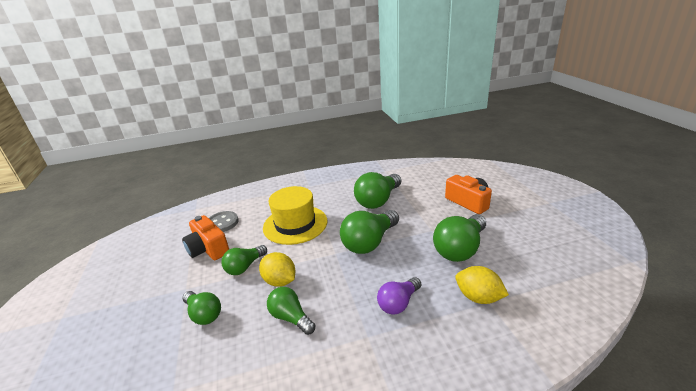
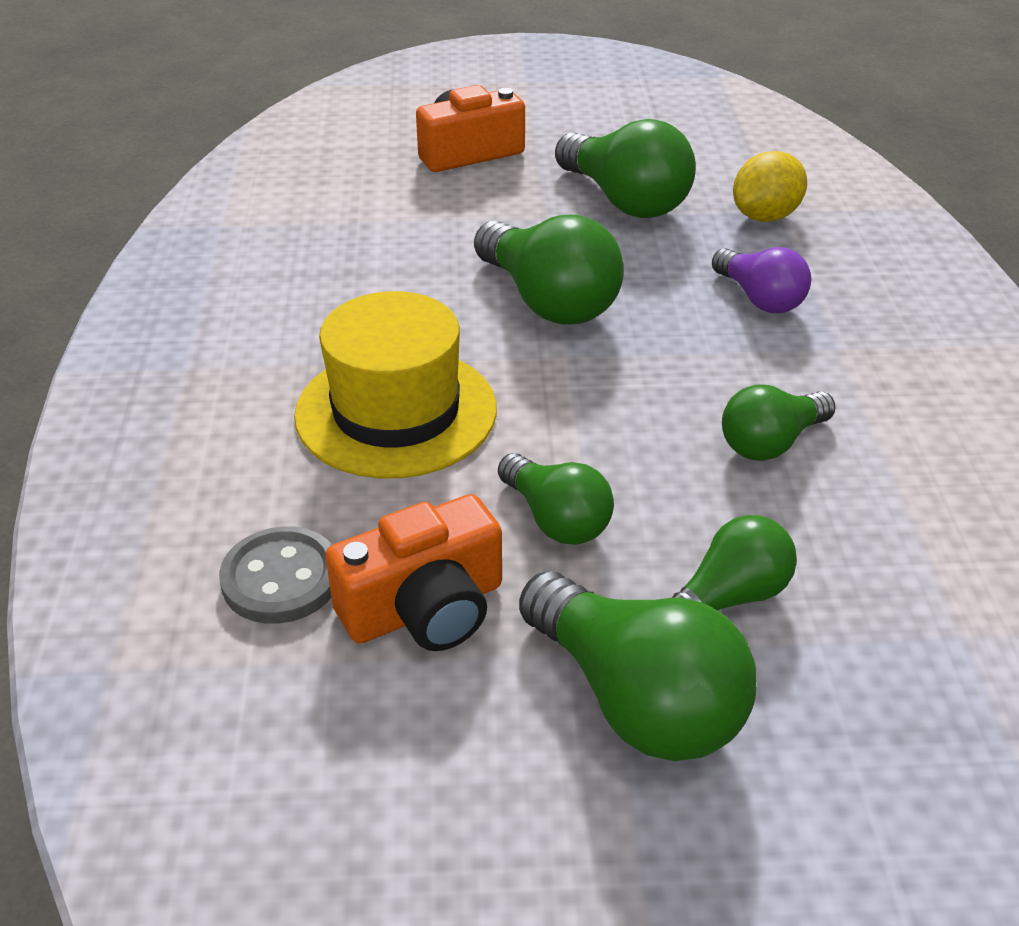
camera: 80 degrees left, 10 degrees up
yellow lemon [259,252,295,287] -> none
green light bulb [354,172,402,209] -> green light bulb moved to [519,571,757,761]

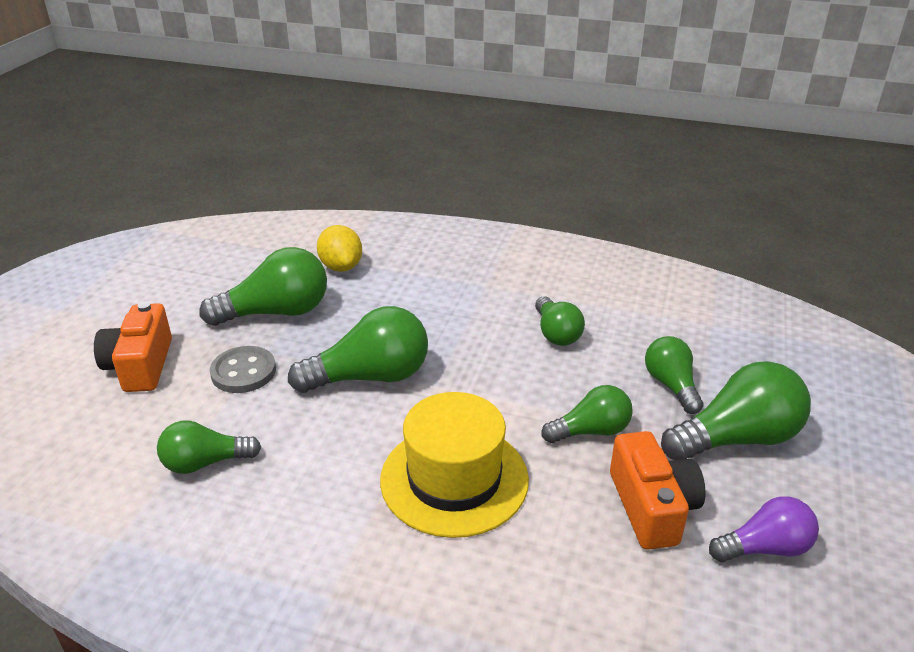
camera: 70 degrees left, 5 degrees down
grey button [219,527,332,624] -> grey button moved to [210,346,276,393]
purple light bulb [712,247,811,313] -> purple light bulb moved to [709,496,819,562]
none -> green light bulb [157,420,261,474]

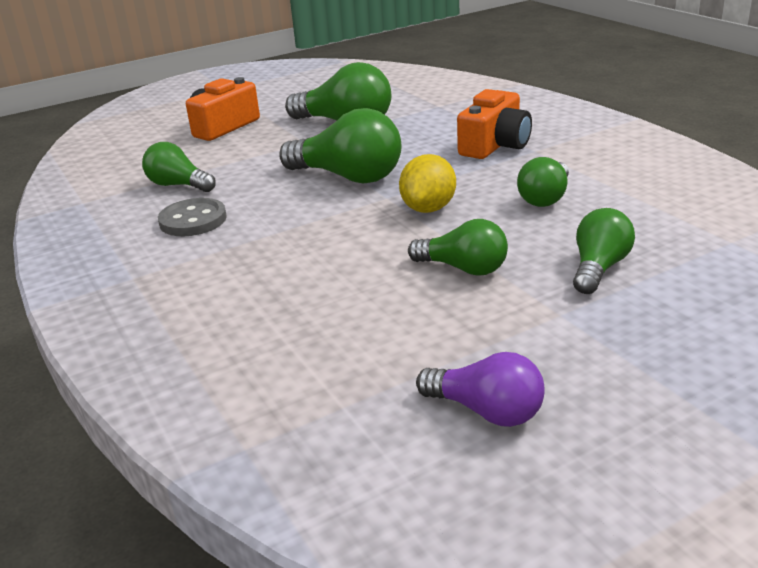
camera: 45 degrees right, 5 degrees down
grey button [210,346,276,393] -> grey button moved to [158,198,227,236]
yellow lemon [317,225,362,272] -> yellow lemon moved to [399,154,456,213]
yellow hat [380,392,529,538] -> none
orange camera [610,431,706,550] -> orange camera moved to [457,89,532,159]
green light bulb [661,361,811,460] -> none

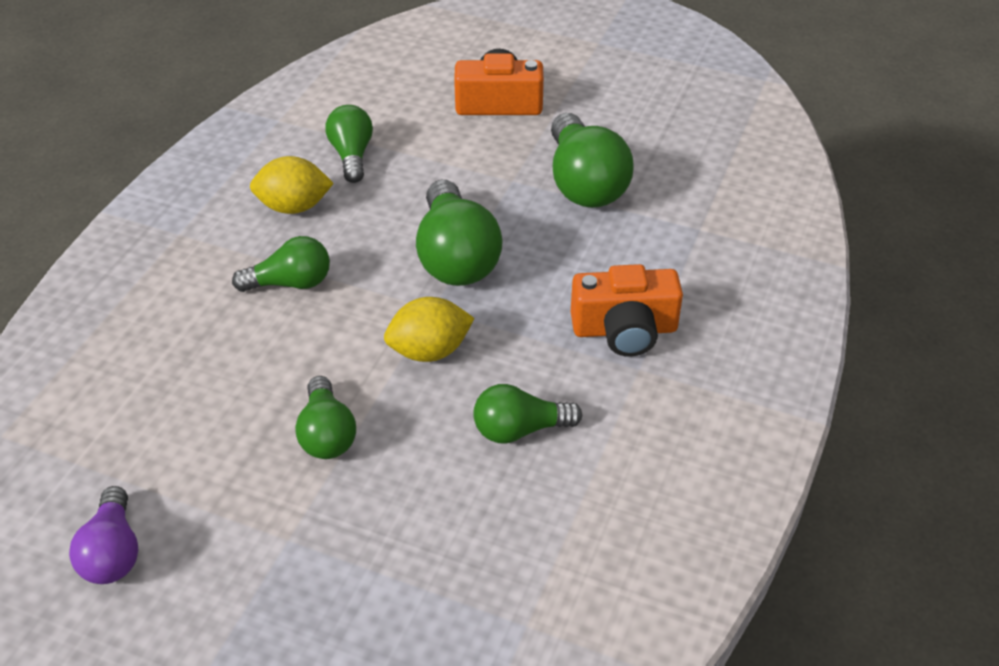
camera: 50 degrees right, 15 degrees up
grey button [158,198,227,236] -> yellow lemon [250,156,334,214]
green light bulb [573,208,635,294] -> green light bulb moved to [232,236,330,292]

